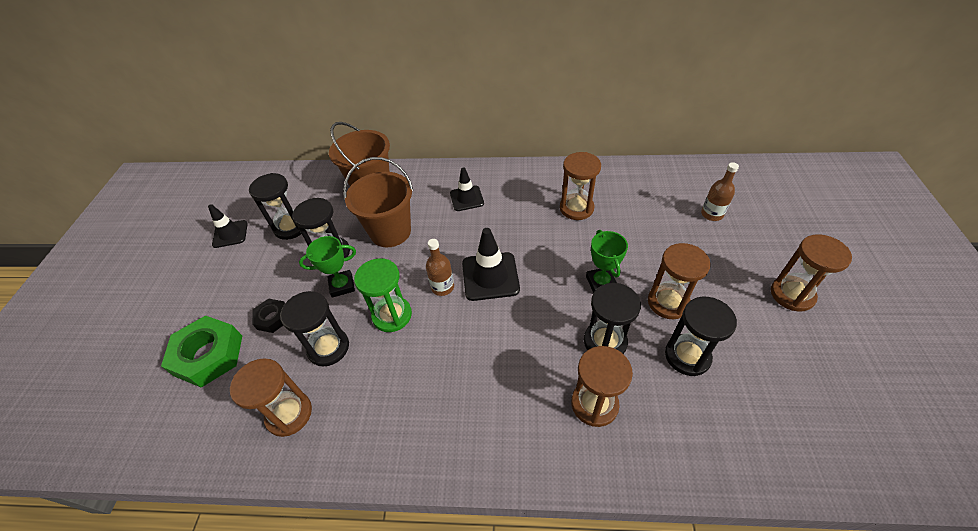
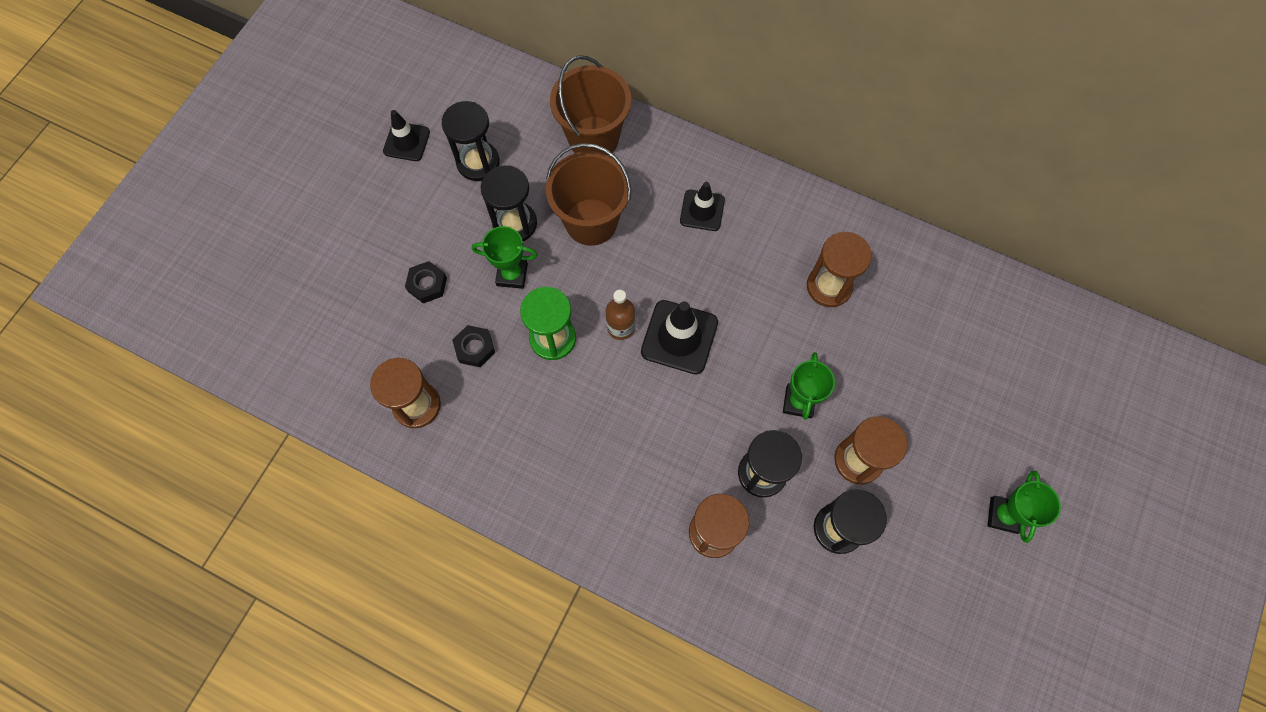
camera: 20 degrees right, 20 degrees up
green nut [161,315,242,388] -> none
black hourglass [280,291,349,367] -> black nut [452,325,495,367]
brown bottle [701,162,739,221] -> none
brown hourglass [771,234,852,312] -> green trophy [987,471,1061,543]

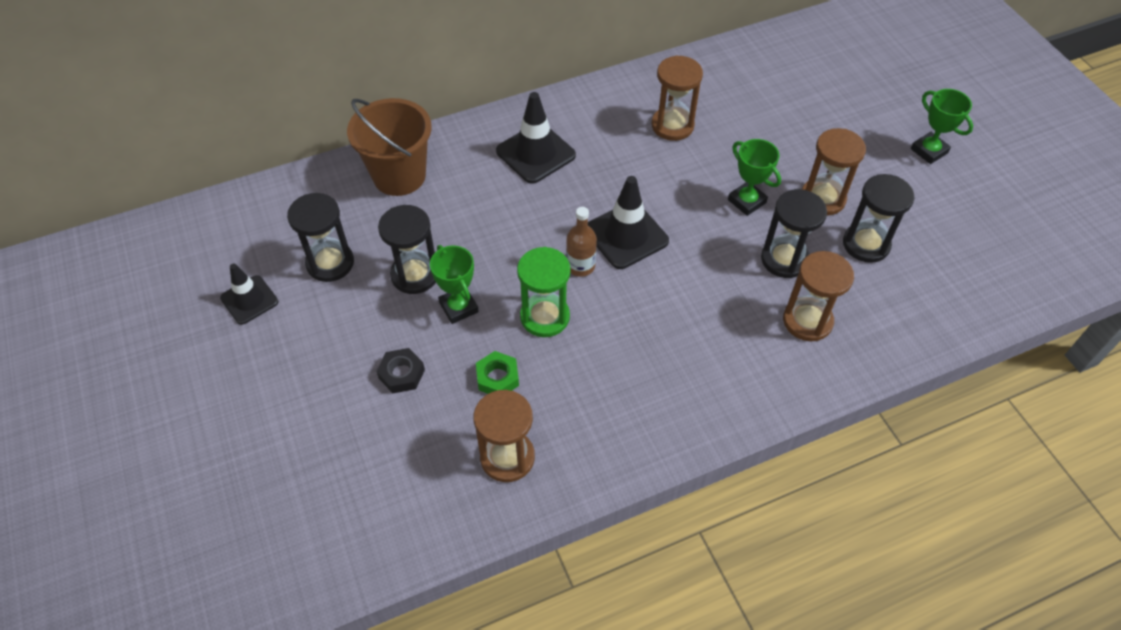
camera: 50 degrees left, 15 degrees down
black nut [452,325,495,367] -> green nut [476,351,519,394]
green trophy [472,226,538,289] -> green trophy turned 75 degrees counterclockwise [430,245,479,324]
brown bucket [546,143,631,246] -> none
black traffic cone [680,182,725,231] -> black traffic cone [496,92,576,184], size x1.53

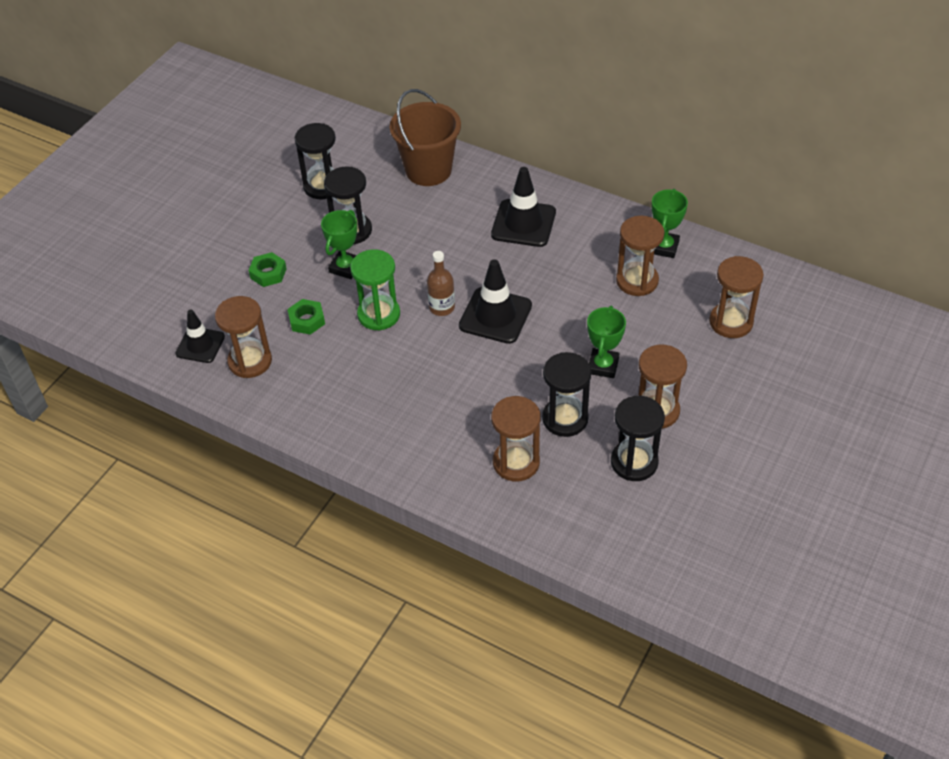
camera: 55 degrees right, 5 degrees down
black traffic cone [220,264,278,325] -> black traffic cone moved to [175,310,225,363]
black nut [376,348,425,393] -> green nut [248,252,287,287]
green trophy [911,89,973,164] -> green trophy moved to [652,189,688,258]
none -> brown hourglass [709,256,764,338]

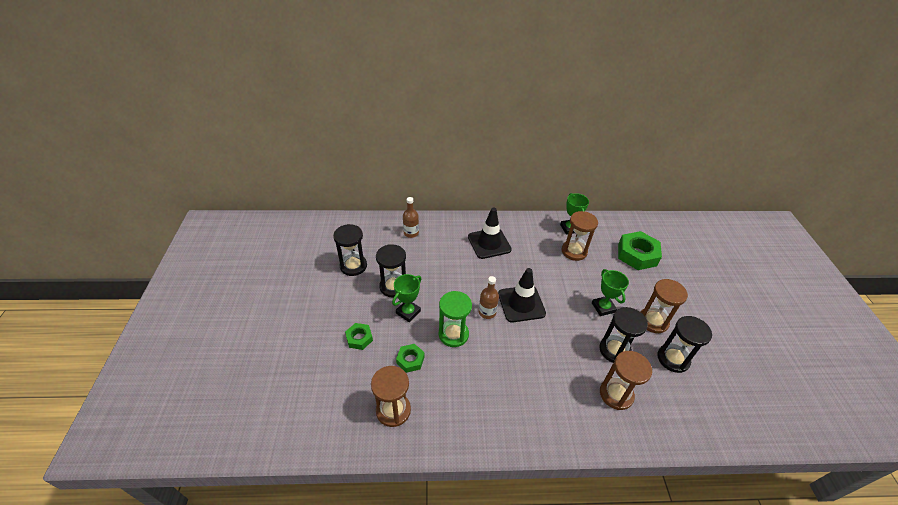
camera: 35 degrees left, 5 degrees down
black traffic cone [175,310,225,363] -> none
green trophy [321,210,357,279] -> green trophy turned 45 degrees clockwise [392,274,421,322]
brown bucket [390,89,461,186] -> brown bottle [403,197,419,238]
brown hourglass [709,256,764,338] -> green nut [618,231,662,270]

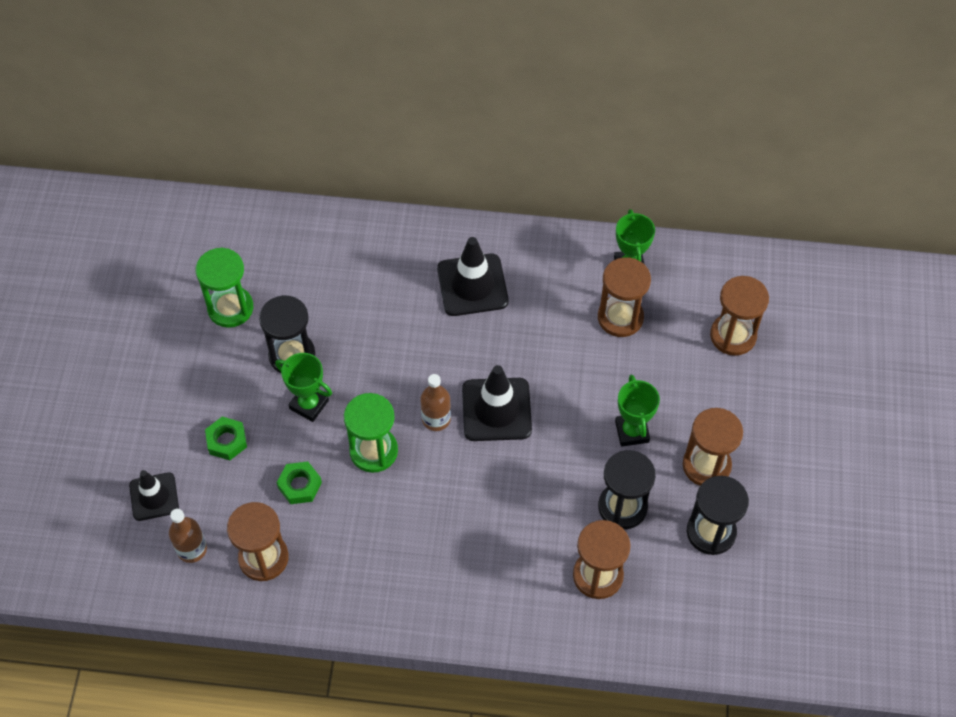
camera: 10 degrees right, 15 degrees up
black hourglass [333,224,367,276] -> green hourglass [196,248,253,328]
green trophy [392,274,421,322] -> green trophy turned 75 degrees clockwise [275,353,332,422]
brown bottle [403,197,419,238] -> brown bottle moved to [169,509,207,563]
green nut [618,231,662,270] -> brown hourglass [710,276,769,356]
none -> black traffic cone [129,470,179,521]

